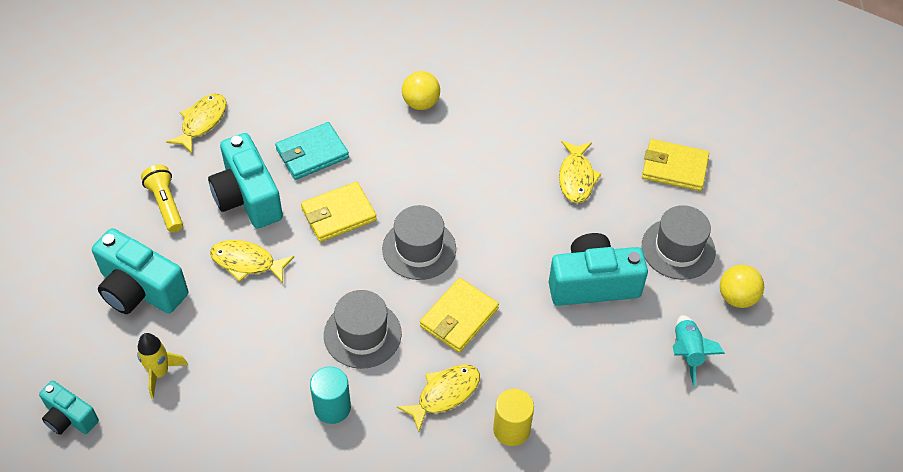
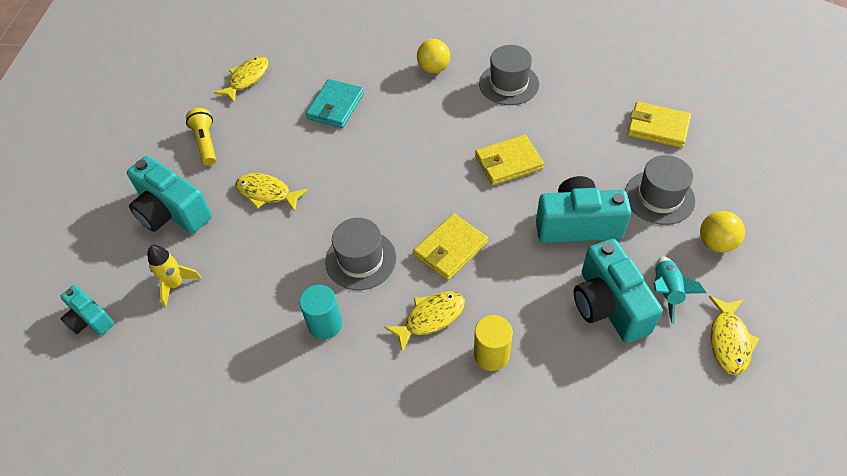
camera: 10 degrees right, 0 degrees up
turquoise camera [208,133,283,229] -> turquoise camera moved to [573,239,663,343]
turquoise wallet [275,122,349,180] -> turquoise wallet turned 45 degrees counterclockwise [306,79,364,128]
yellow wallet [301,182,377,242] -> yellow wallet moved to [475,134,544,185]
grey hat [382,205,456,280] -> grey hat moved to [479,45,539,105]
yellow fish [559,141,602,203] -> yellow fish moved to [709,296,759,375]

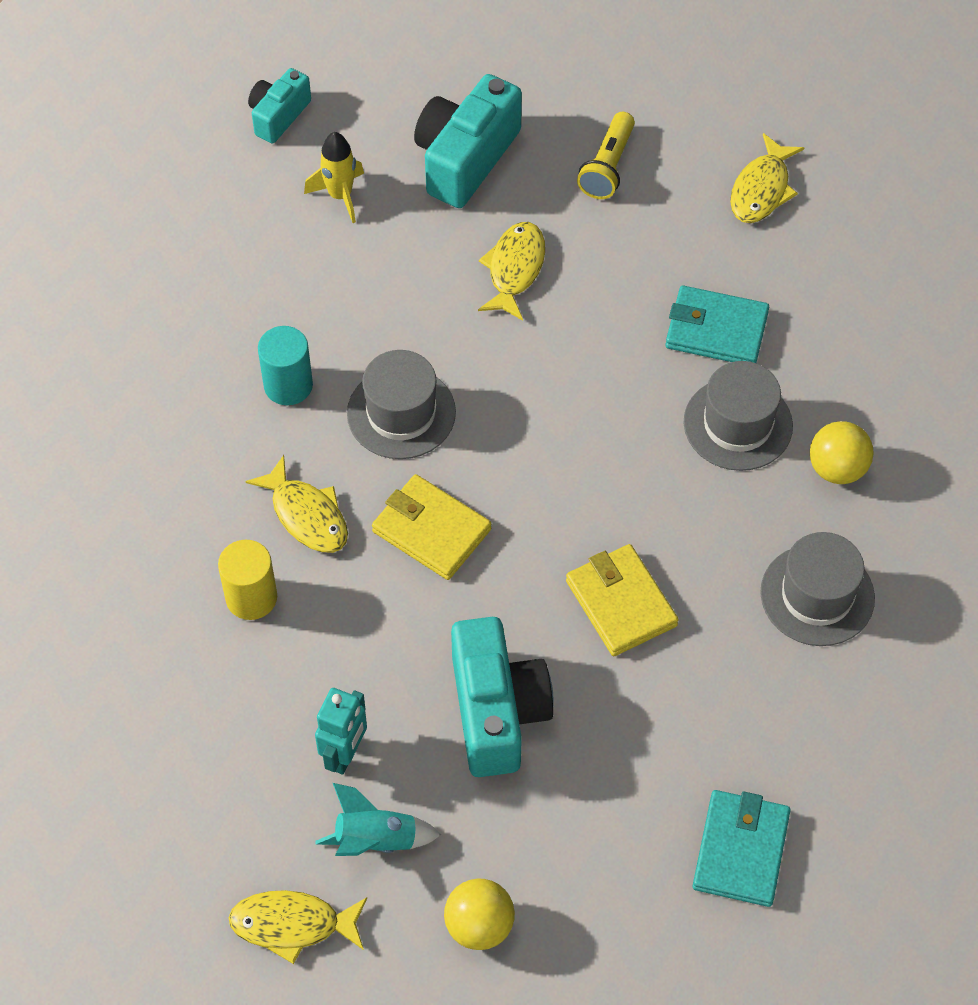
camera: 80 degrees right, 5 degrees up
yellow flashlight [186,108,216,166] -> yellow flashlight turned 135 degrees clockwise [577,112,635,199]
yellow fish [214,56,269,102] -> yellow fish turned 90 degrees clockwise [730,133,804,223]
turquoise camera [573,239,663,343] -> turquoise robot [315,688,367,775]
grey hat [625,155,695,225] -> grey hat moved to [684,361,793,471]
yellow wallet [627,102,691,148] -> turquoise wallet [693,790,791,907]

